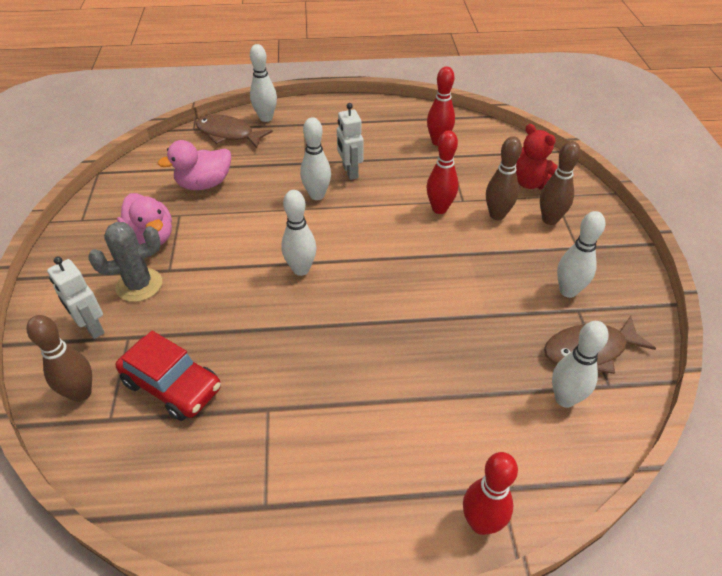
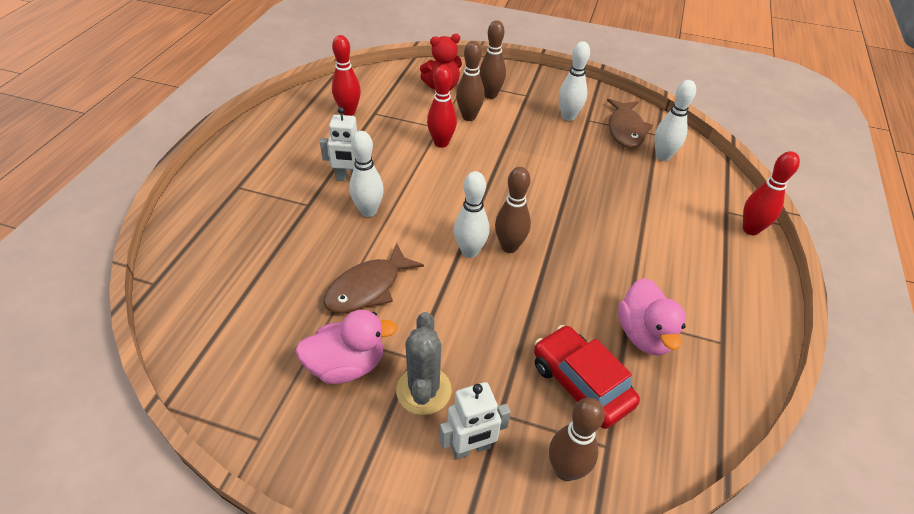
camera: 70 degrees left, 0 degrees up
red car [115,331,221,421] -> red car turned 90 degrees counterclockwise [534,325,640,429]
pink duck [158,140,231,190] -> pink duck moved to [618,278,686,355]
brown fish [196,115,273,148] -> brown fish moved to [323,243,424,313]
white bowling pin [250,44,277,122] -> none
none -> brown bowling pin [495,167,531,253]

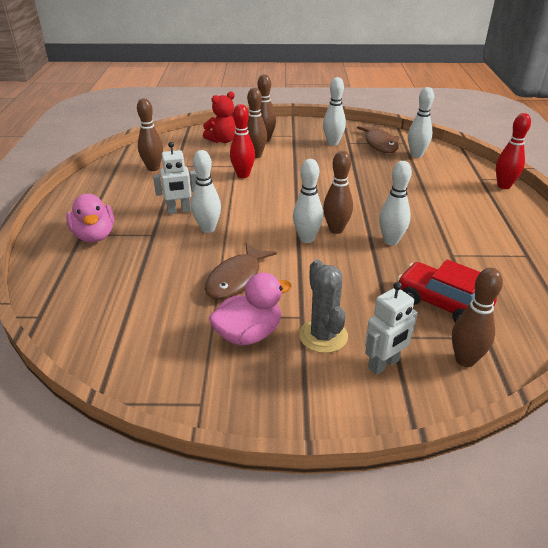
camera: 15 degrees left, 10 degrees down
red bowling pin [332,35,361,116] -> brown bowling pin [137,98,163,171]
pink duck [618,278,686,355] -> pink duck moved to [66,194,114,243]
none -> white bowling pin [379,161,412,245]

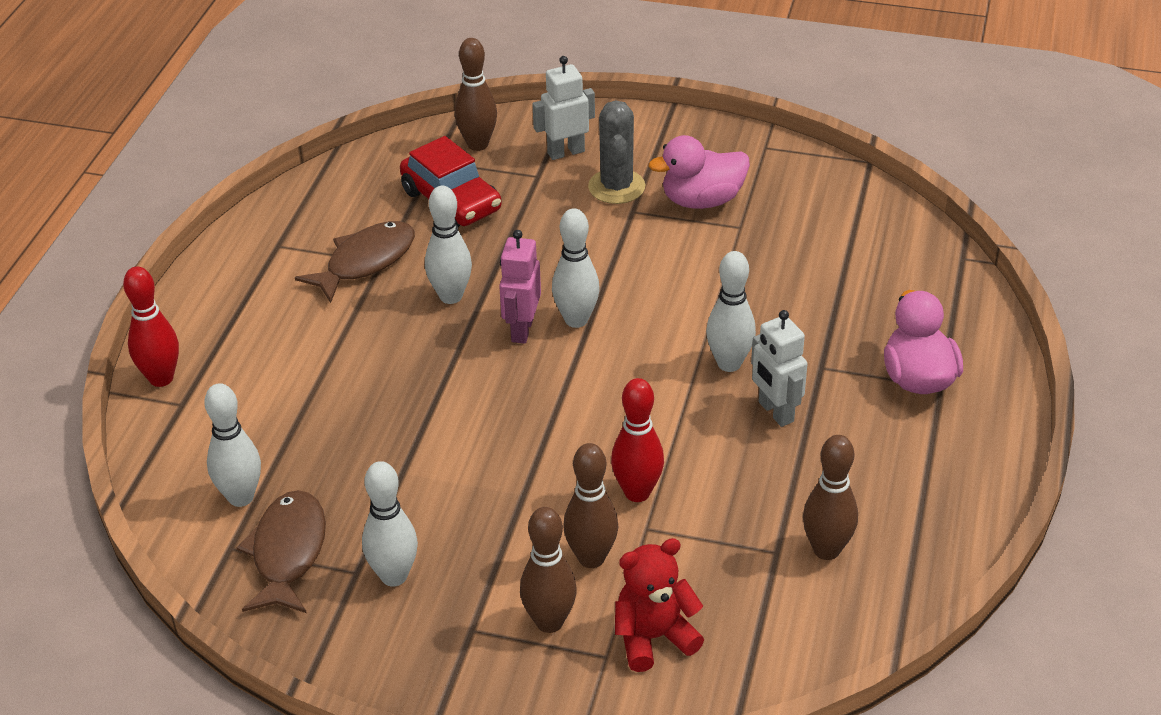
camera: 165 degrees left, 5 degrees up
white robot [153,142,197,214] -> white robot turned 120 degrees counterclockwise [751,310,808,427]
brown fish [205,242,277,299] -> brown fish moved to [295,221,415,303]
brown bowling pin [323,151,353,234] -> pink robot [499,230,541,344]

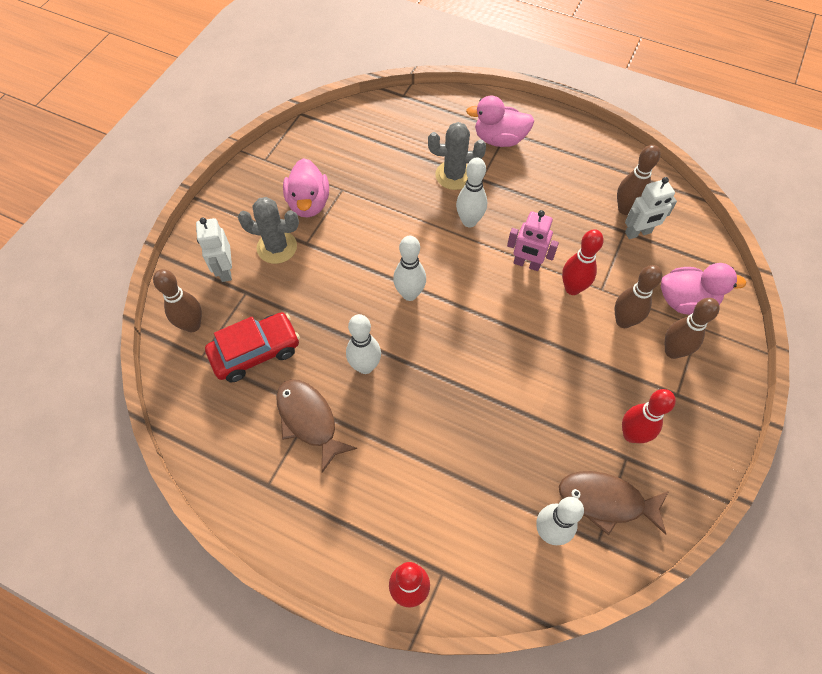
camera: 80 degrees left, 20 degrees up
white bowling pin [362,461,418,587] -> red bowling pin [622,389,676,443]
pink robot [499,230,541,344] -> pink robot moved to [507,210,559,271]
red teddy bear [615,538,704,672] -> pink duck [661,263,746,315]
white robot [751,310,808,427] -> white robot moved to [625,177,677,239]
none -> grey cactus [428,122,486,190]

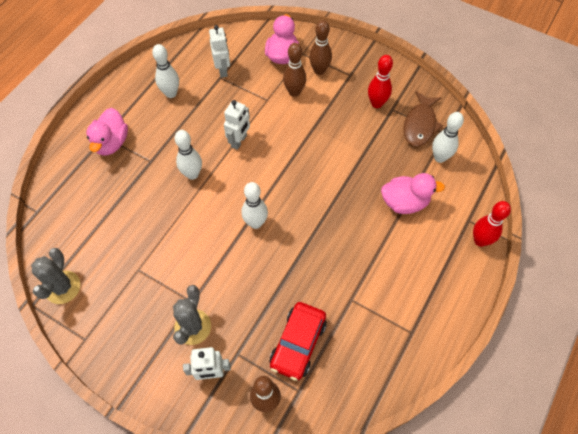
camera: 85 degrees left, 0 degrees up
red car [205,312,300,382] -> red car turned 135 degrees counterclockwise [270,302,327,381]
brown fish [276,379,357,473] -> none
pink duck [283,158,329,217] -> pink duck moved to [381,173,445,214]
white bowling pin [346,314,381,374] -> white bowling pin moved to [152,44,179,98]
grey cactus [428,122,486,190] -> grey cactus moved to [31,248,81,304]
pink robot [507,210,559,271] -> white robot [224,100,250,150]
red bowling pin [562,229,603,295] -> none
brown bowling pin [617,145,660,215] -> none

